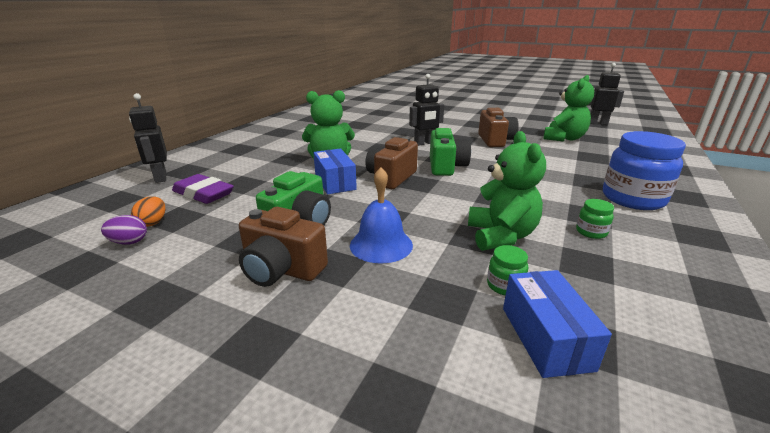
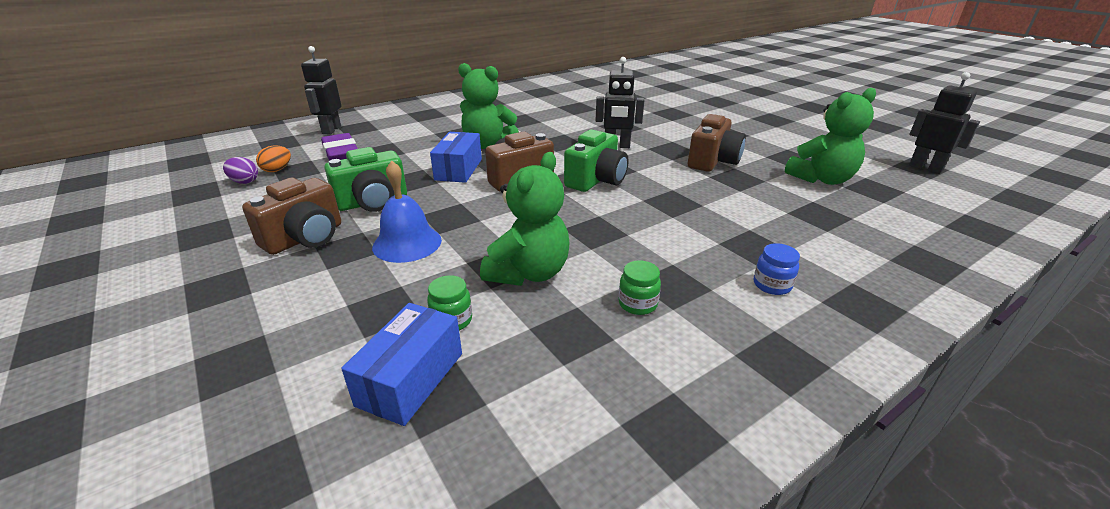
camera: 30 degrees right, 5 degrees up
brown camera [239,207,328,287] -> brown camera turned 105 degrees counterclockwise [242,178,341,255]
blue jar [603,131,686,210] -> blue jar [754,243,800,295], size x0.43

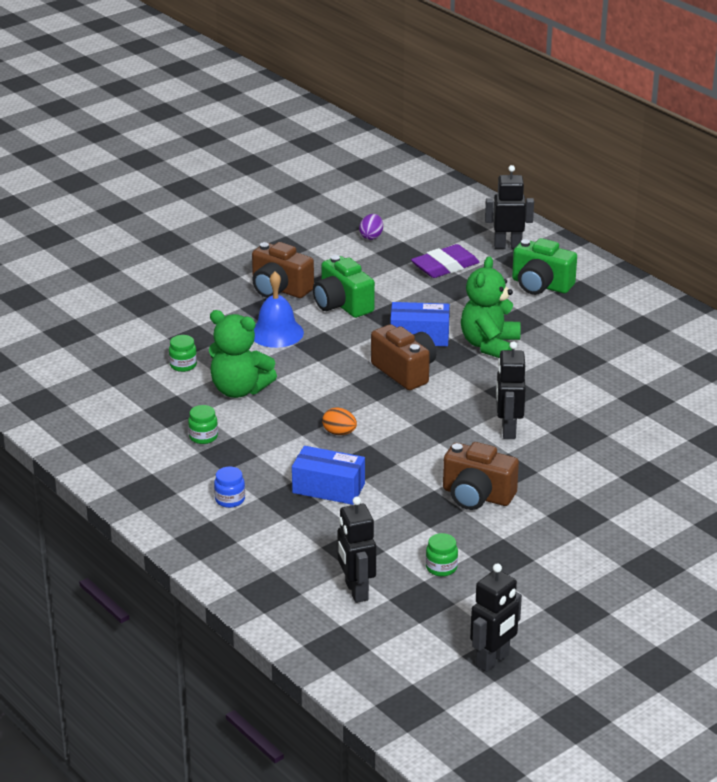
camera: 85 degrees right, 0 degrees up
orange egg [256,145,291,172] -> orange egg moved to [322,408,357,435]
blue box [341,303,462,426] -> blue box moved to [292,446,365,505]
green camera [564,129,629,192] -> green camera moved to [512,238,577,295]
green teddy bear [785,88,876,185] -> green jar [426,533,458,577]
none -> black robot [338,497,376,603]

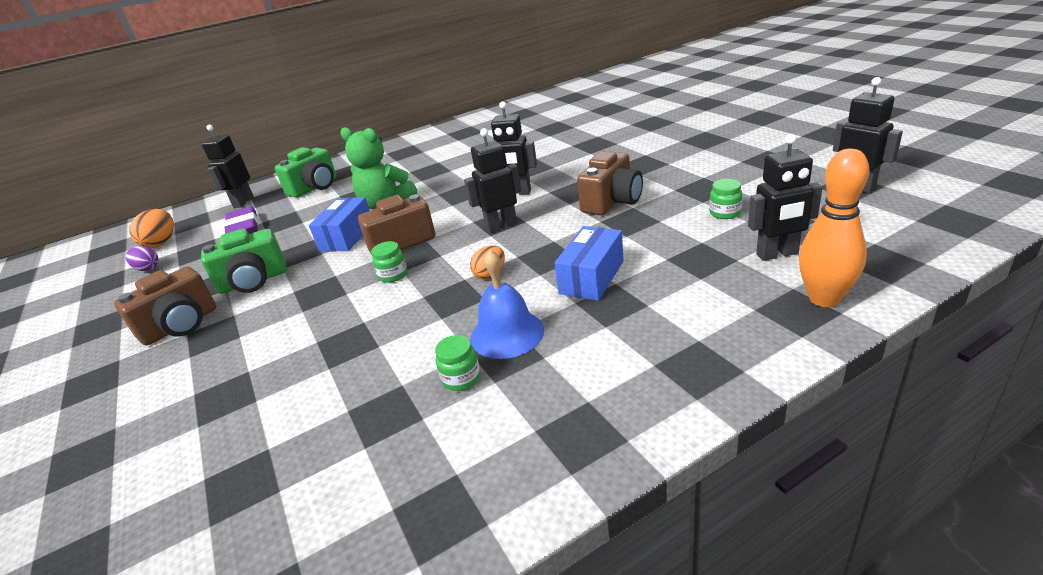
camera: 75 degrees left, 0 degrees up
green jar [169,335,197,372] -> green jar moved to [371,241,407,283]
green teddy bear [209,310,277,398] -> none
blue jar [214,466,245,508] -> none
blue bell [254,272,304,348] -> blue bell moved to [470,250,544,359]
none -> orange egg [130,209,174,248]
none -> black robot [464,128,522,233]
none -> orange bowling pin [799,149,870,307]

